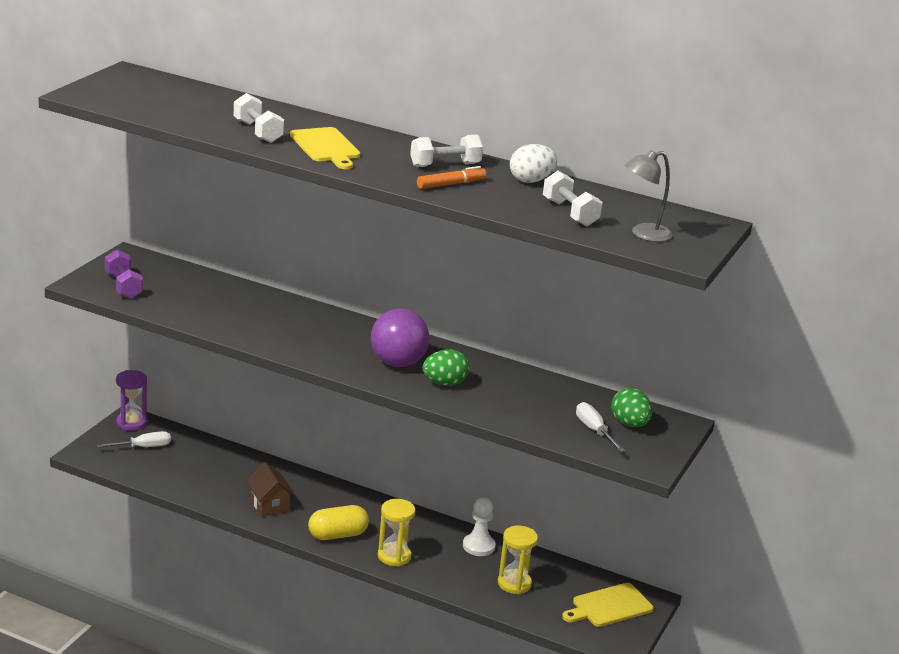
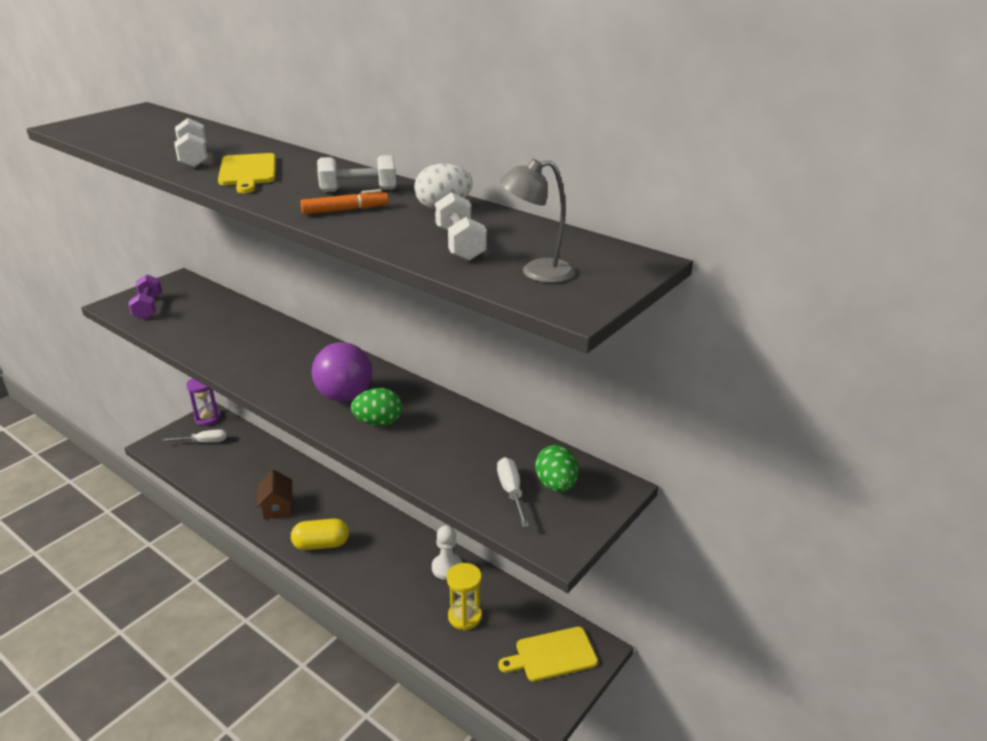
camera: 15 degrees right, 5 degrees up
yellow hourglass [378,499,415,567] -> none

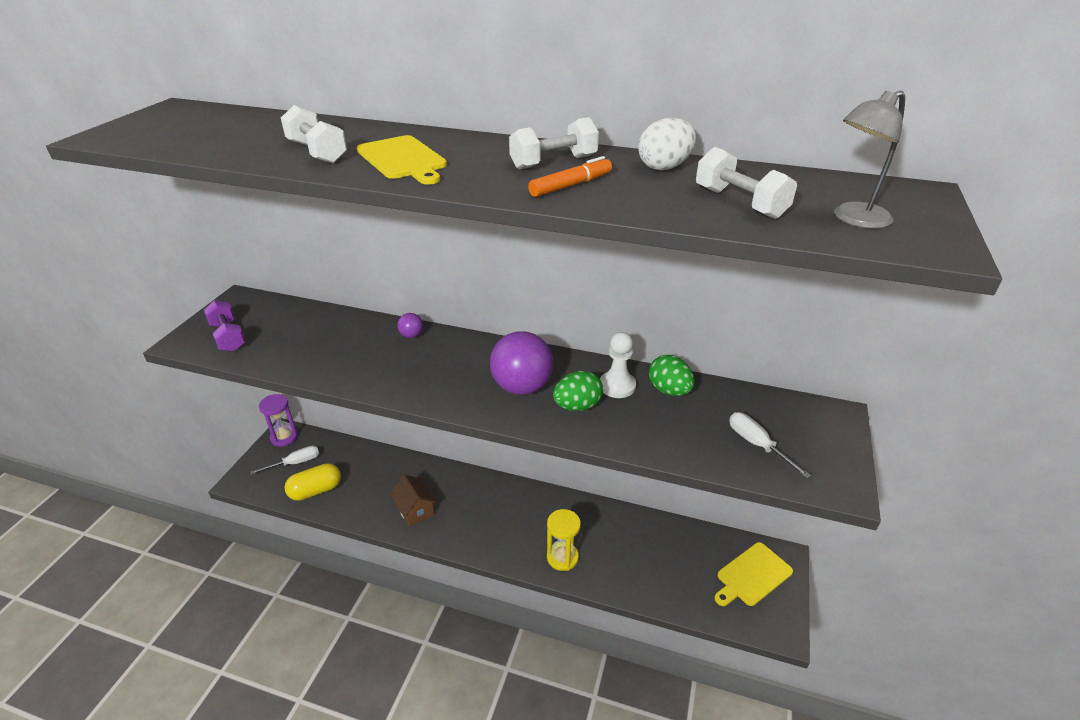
camera: 20 degrees left, 5 degrees up
yellow capsule [291,519,349,550] -> yellow capsule moved to [284,463,341,501]
white pawn [432,525,463,580] -> white pawn moved to [600,332,636,398]
yellow hourglass [447,563,482,630] -> yellow hourglass moved to [547,509,581,571]
green egg [535,445,578,492] -> green egg moved to [649,355,694,396]
none -> purple ball [397,313,423,338]

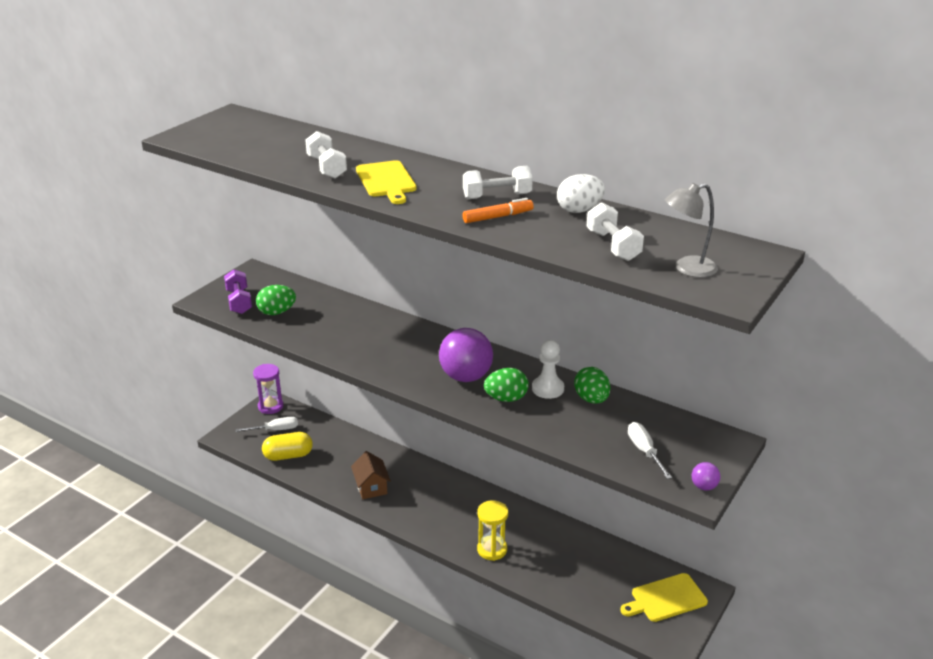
camera: 15 degrees right, 5 degrees down
purple ball [397,313,423,338] -> purple ball moved to [692,462,720,490]
none -> green egg [256,285,296,315]

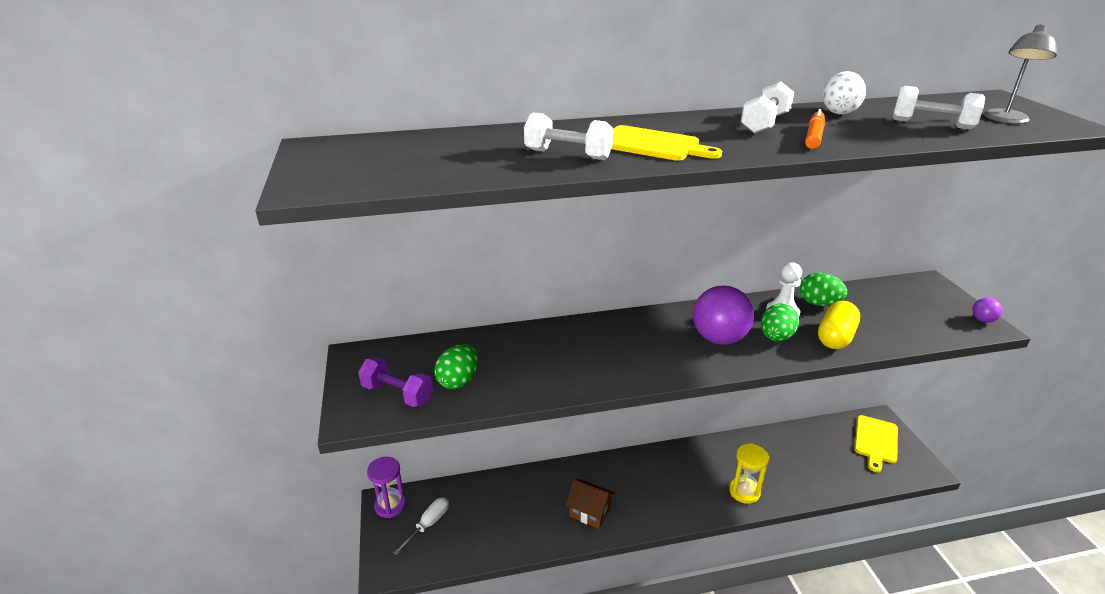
camera: 45 degrees left, 0 degrees up
yellow capsule [262,432,313,461] -> yellow capsule moved to [818,301,860,349]
white screwdriver [628,422,672,479] -> none

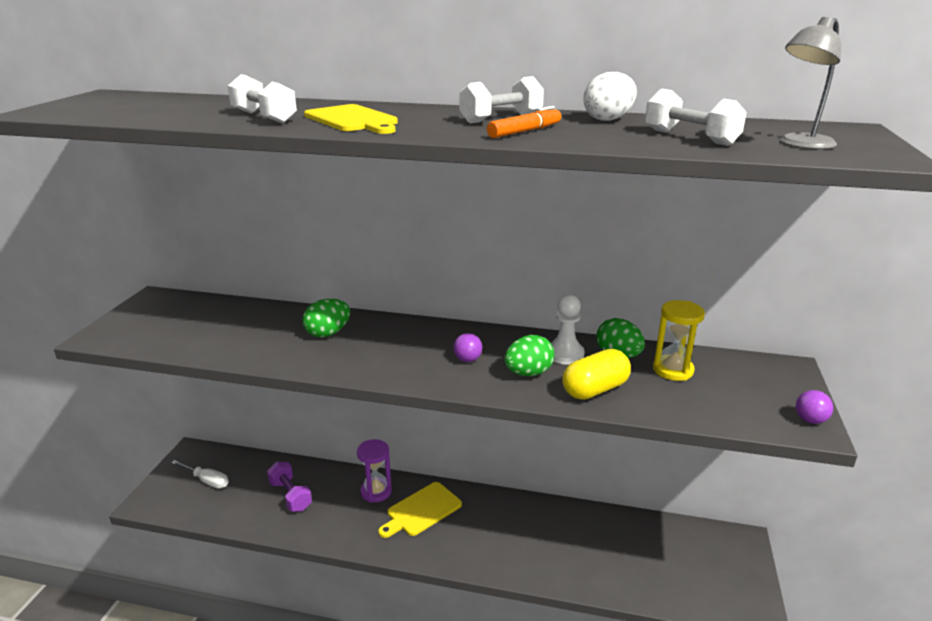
camera: 25 degrees right, 5 degrees down
purple dumbbell [358,357,433,407] -> purple dumbbell moved to [267,462,312,511]
purple hourglass [367,457,406,518] -> purple hourglass moved to [357,439,392,502]
white screwdriver [393,498,449,555] -> white screwdriver turned 60 degrees clockwise [171,460,229,488]
green egg [434,344,478,389] -> green egg moved to [303,299,350,337]
brown house [566,479,615,529] -> none
purple ball [693,285,754,345] -> purple ball [453,333,482,362], size x0.45
yellow hourglass [729,443,769,504] -> yellow hourglass moved to [653,300,705,381]
yellow cutting board [855,415,898,472] -> yellow cutting board moved to [378,482,462,538]

